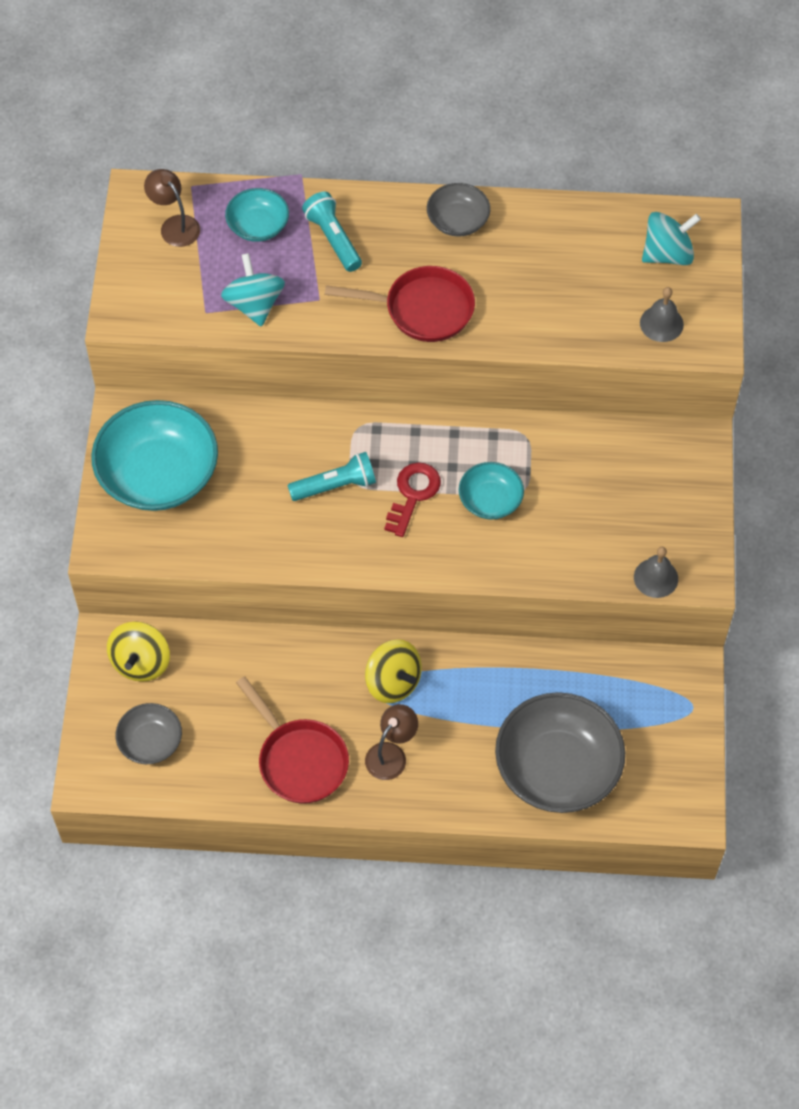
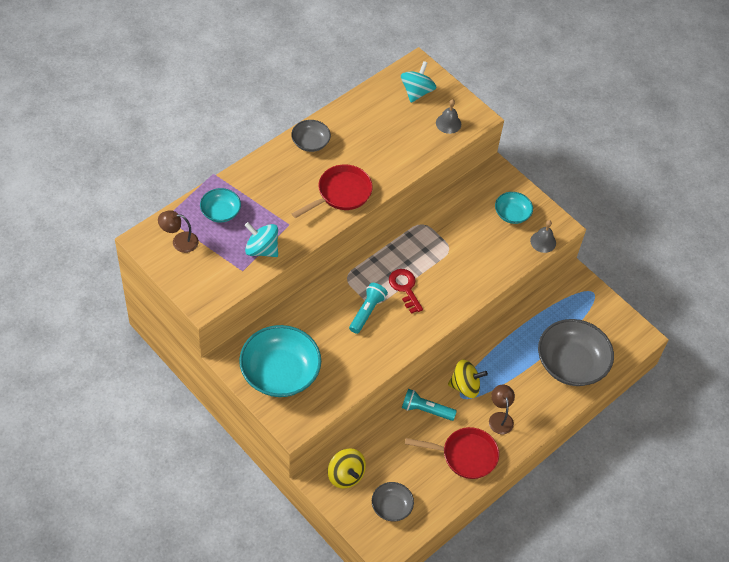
camera: 50 degrees left, 5 degrees down
turquoise flashlight [302,192,362,272] -> turquoise flashlight moved to [402,389,457,421]
turquoise bowl [459,462,524,520] -> turquoise bowl moved to [495,192,533,224]

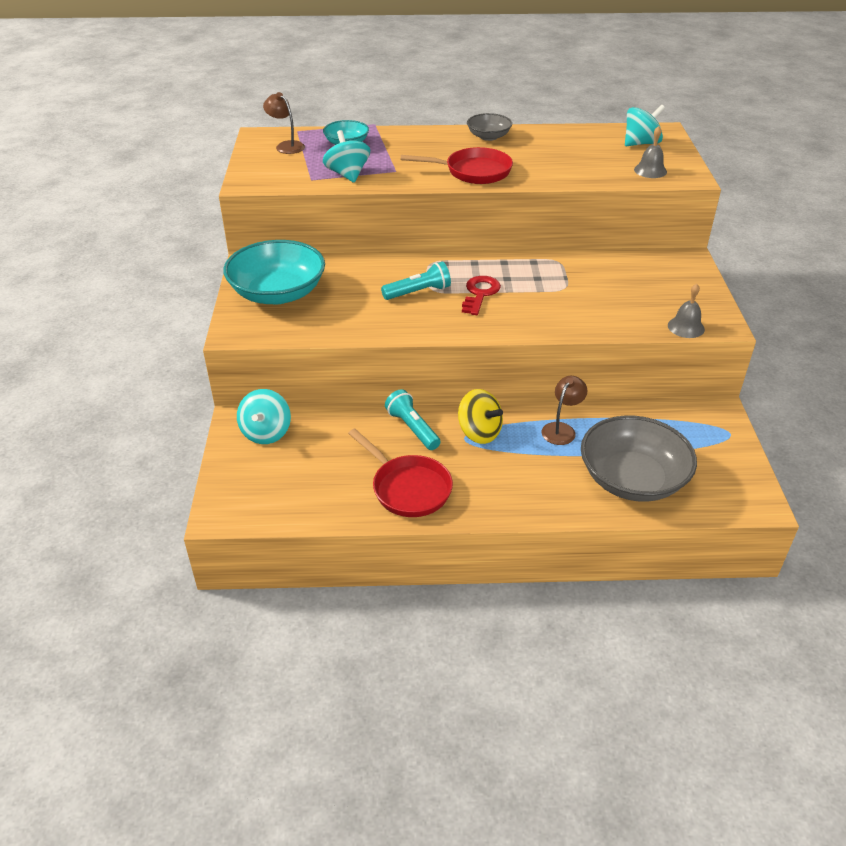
camera: 45 degrees right, 15 degrees down
yellow spinning top [328,449,366,489] -> turquoise spinning top [237,389,291,444]
grey bowl [372,482,414,522] -> none
brown lamp [489,385,515,434] -> brown lamp moved to [541,376,588,445]
turquoise bowl [495,192,533,224] -> none

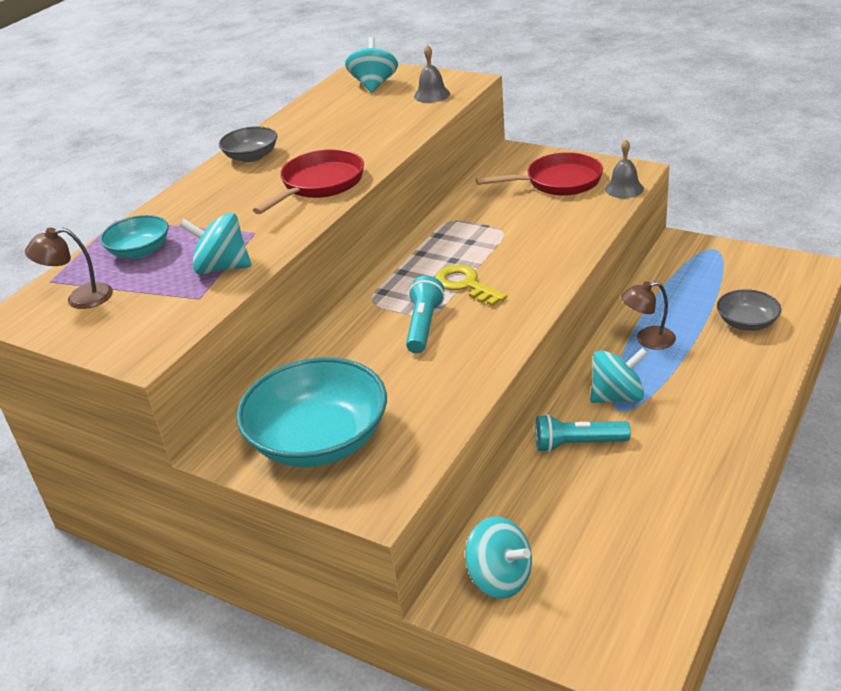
camera: 55 degrees left, 5 degrees down
red pan [348,429,453,517] -> red pan moved to [476,152,603,196]
yellow spinning top [458,389,503,444] -> turquoise spinning top [590,348,648,403]
red key [462,276,501,315] -> yellow key [435,265,507,306]
brown lamp [541,376,588,445] -> brown lamp turned 75 degrees counterclockwise [621,281,676,350]
grey bowl [581,416,697,502] -> grey bowl [717,289,781,331], size x0.52

